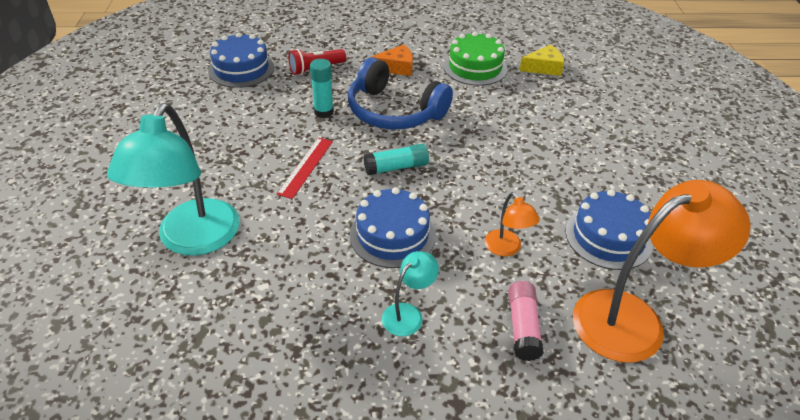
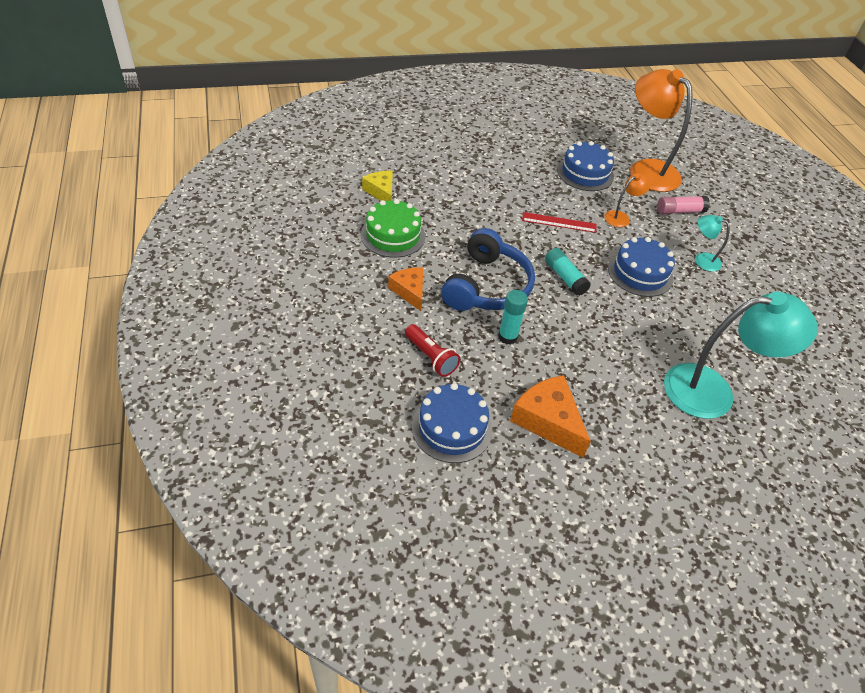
camera: 105 degrees left, 5 degrees up
red ruler [277,138,333,199] -> red ruler moved to [522,212,596,233]
none -> orange cheese [510,375,591,458]

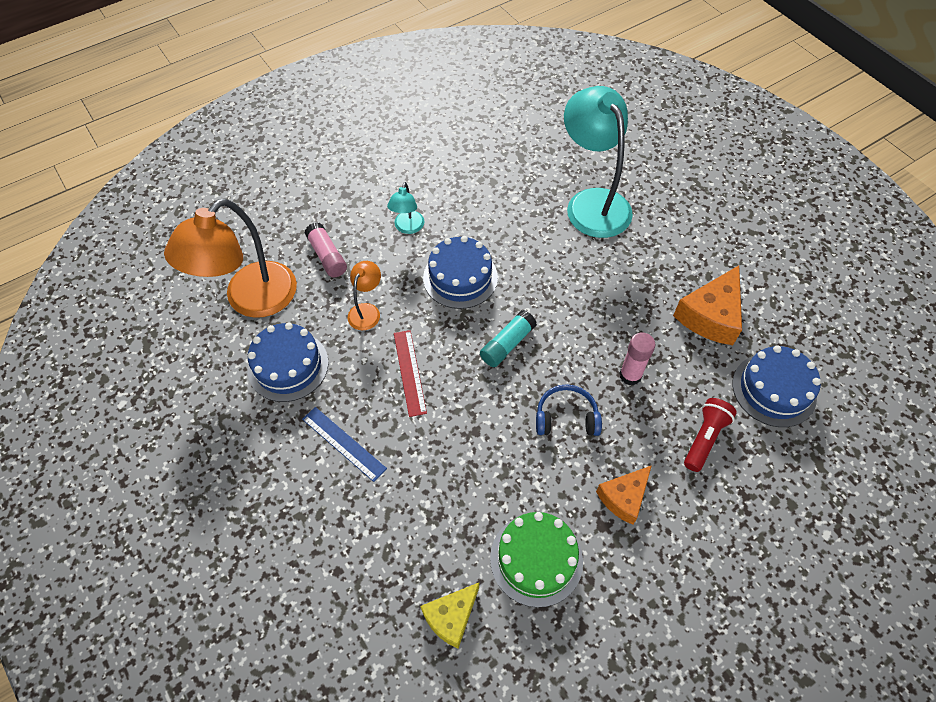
camera: 105 degrees left, 10 degrees up
blue headphones [441,228,535,311] -> blue headphones [536,384,602,436], size x0.55
turquoise glue stick [498,290,528,345] -> pink glue stick [619,333,656,386]
orange lamp [604,173,650,227] -> orange lamp turned 75 degrees clockwise [348,261,381,330]
none -> blue ruler [302,407,387,482]

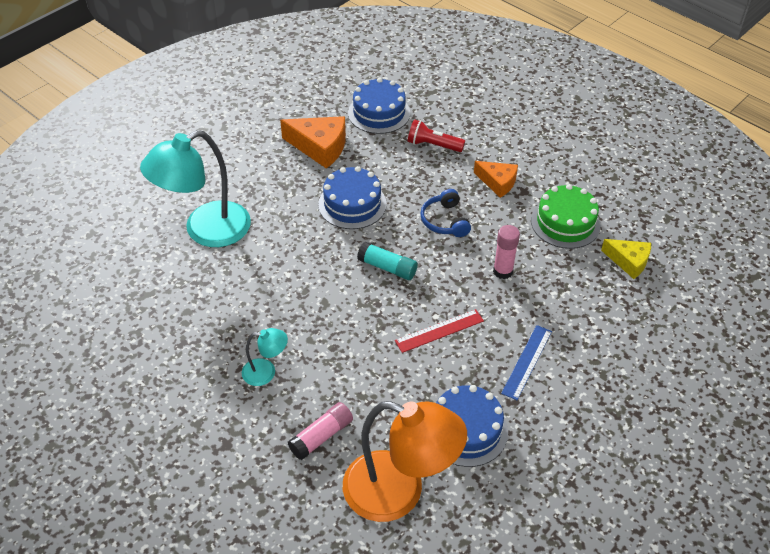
camera: 105 degrees left, 10 degrees down
orange lamp [348,261,381,330] -> none
blue cake [423,236,498,309] -> blue cake moved to [318,166,387,229]
pink glue stick [619,333,656,386] -> pink glue stick moved to [493,225,520,279]

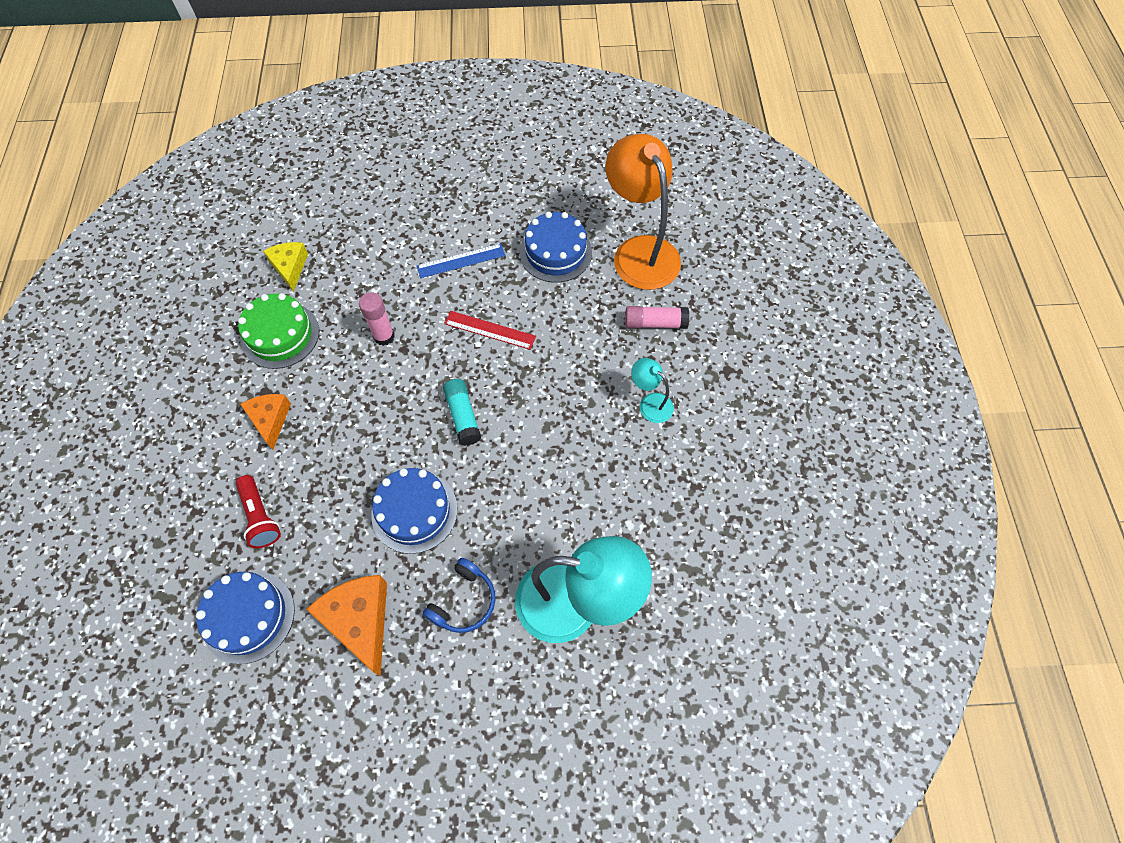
camera: 135 degrees left, 15 degrees up
blue headphones [420,189,471,237] -> blue headphones moved to [422,558,496,633]

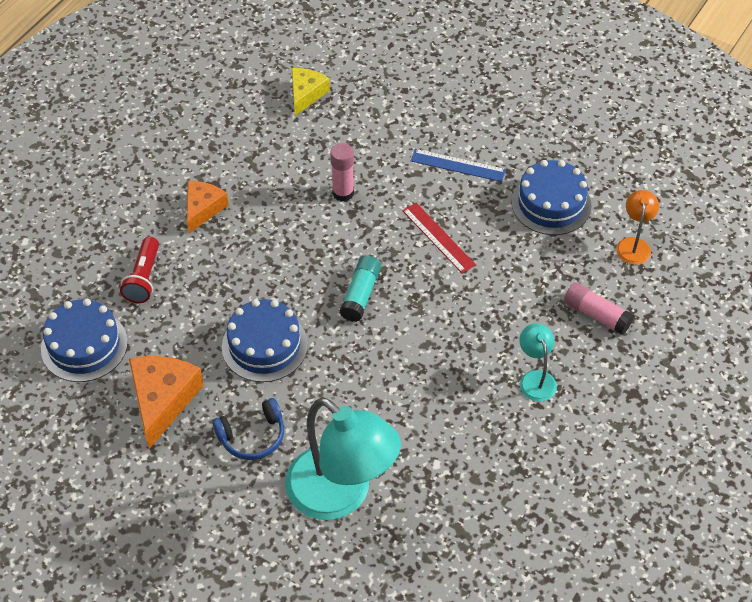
camera: 35 degrees right, 10 degrees down
green cake [238,293,319,369] -> none
orange lamp [605,134,681,290] -> orange lamp [616,190,659,265], size x0.46

